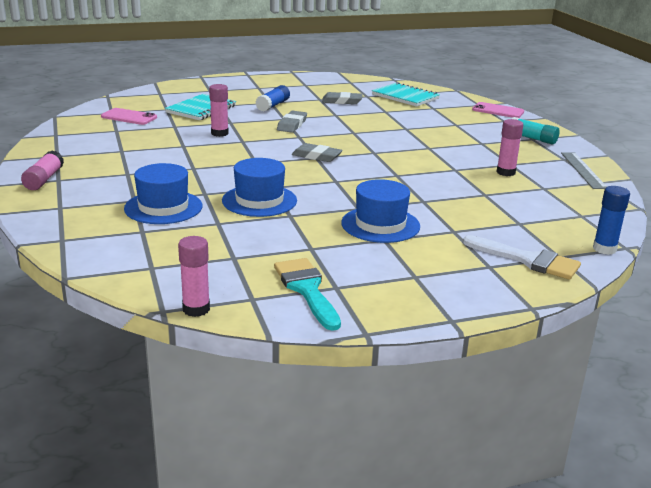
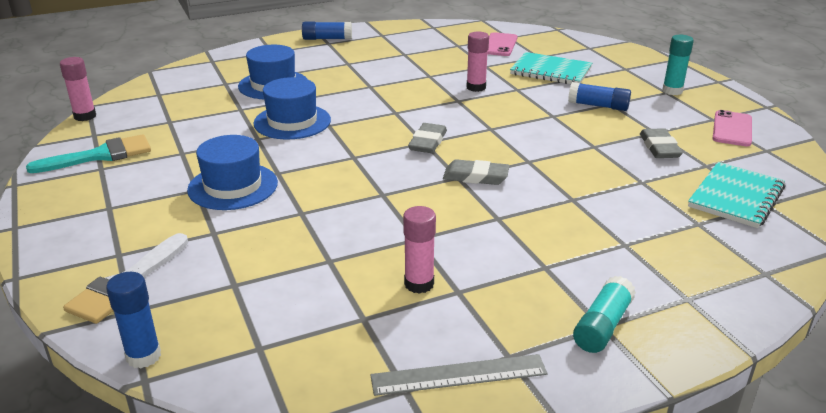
camera: 85 degrees right, 5 degrees up
pink glue stick [21,151,64,190] -> blue glue stick [302,22,352,40]
grey eraser [277,111,307,133] -> grey eraser moved to [443,159,510,185]
pink phone [472,102,524,118] -> pink phone moved to [713,110,752,147]
none -> turquoise glue stick [662,35,694,95]

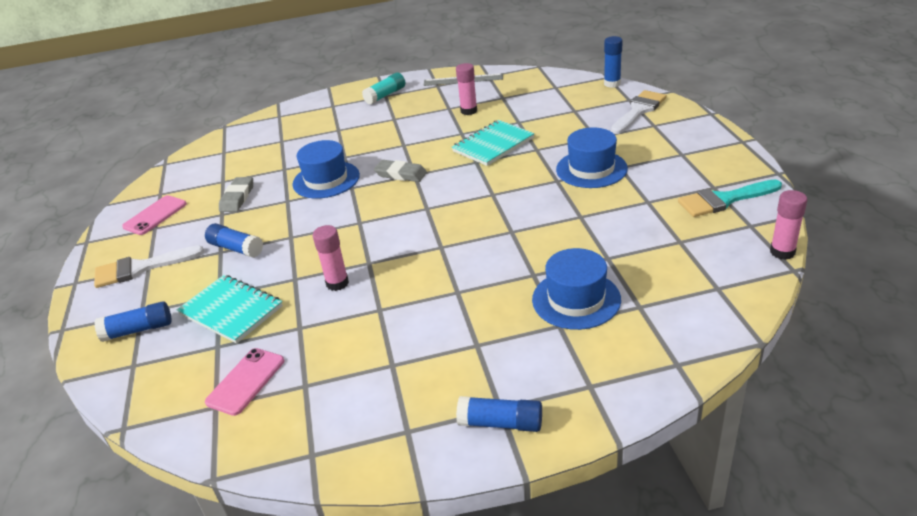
camera: 165 degrees left, 5 degrees up
blue hat [253,77,331,139] -> blue hat moved to [292,140,360,199]
grey eraser [408,123,447,153] -> none
turquoise glue stick [662,35,694,95] -> white brush [94,245,204,288]
turquoise notebook [688,162,786,228] -> turquoise notebook moved to [452,120,534,166]
none -> blue glue stick [94,301,172,342]

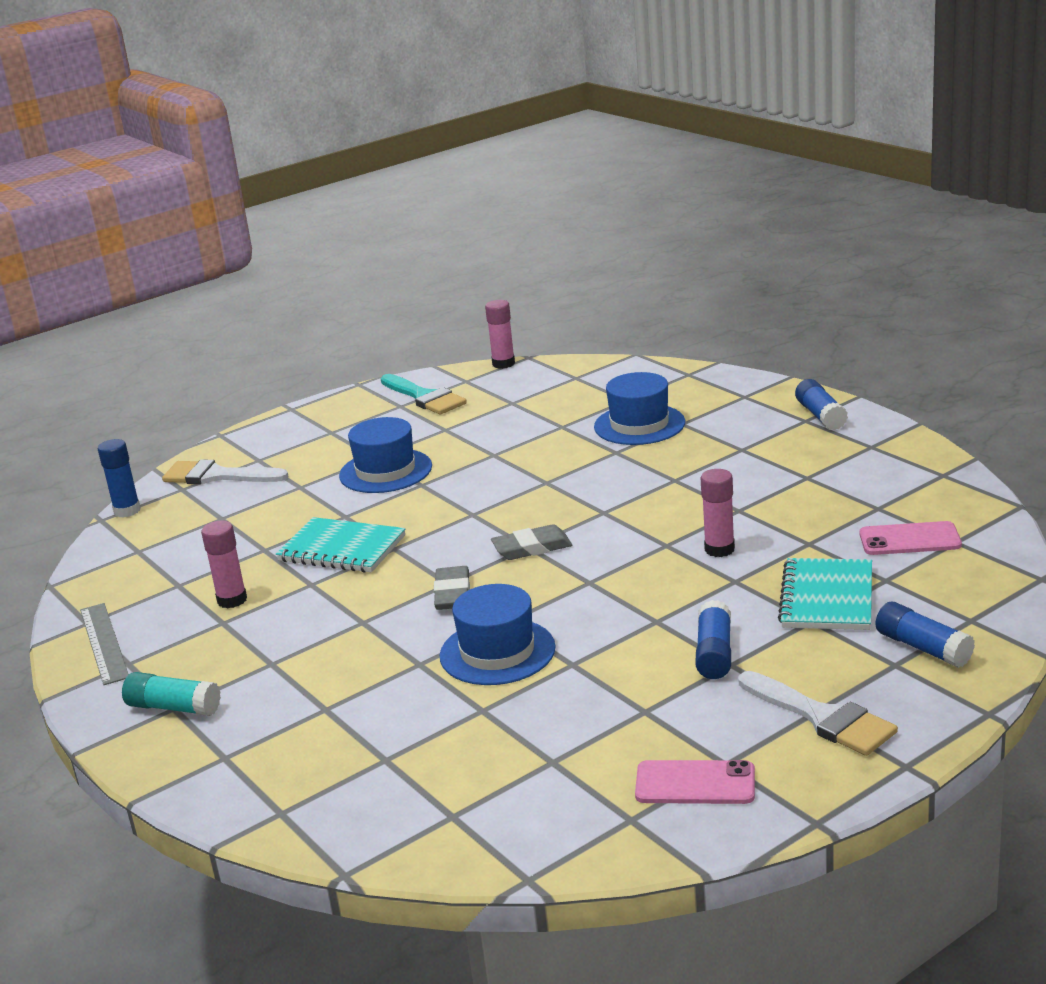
camera: 115 degrees left, 10 degrees down
grey eraser [219,177,253,212] -> grey eraser moved to [491,524,573,560]

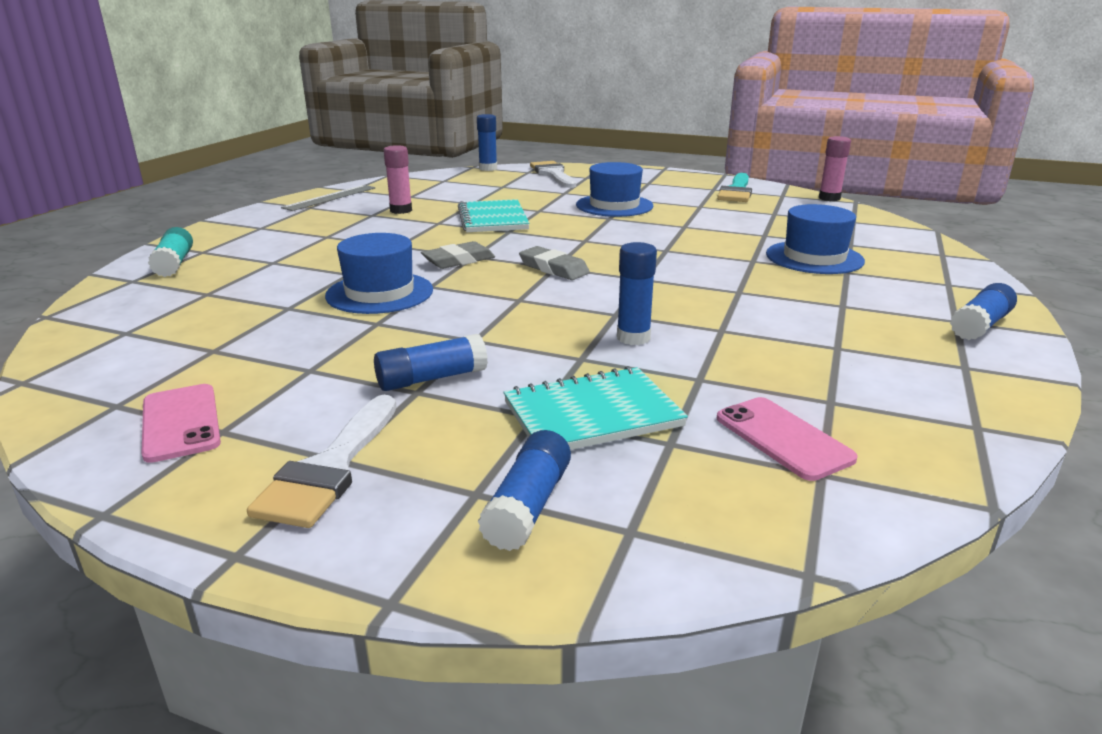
camera: 55 degrees right, 0 degrees up
turquoise glue stick [122,672,221,716] -> turquoise glue stick moved to [148,227,193,277]
pink glue stick [701,469,735,557] -> blue glue stick [617,242,657,345]

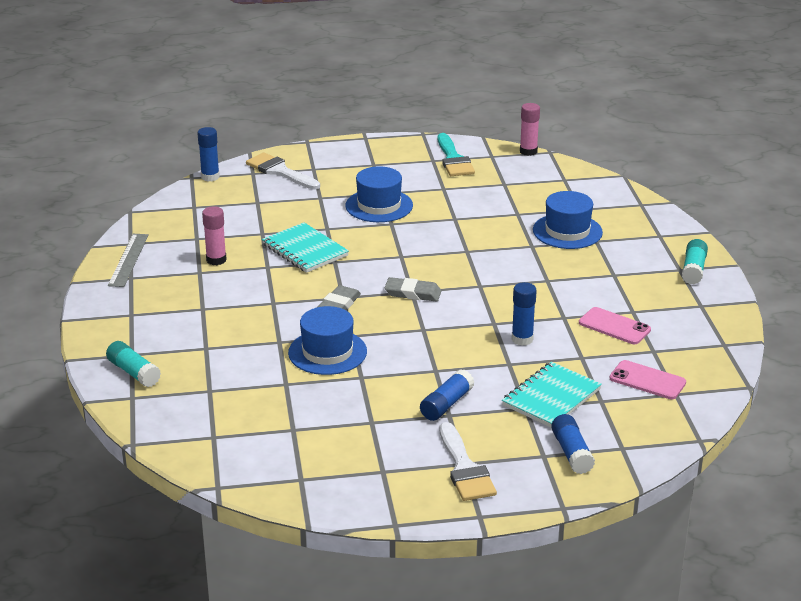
camera: 30 degrees left, 5 degrees up
pink phone [141,384,221,463] -> pink phone moved to [579,307,651,344]
blue glue stick [950,283,1017,340] -> turquoise glue stick [682,239,708,285]

